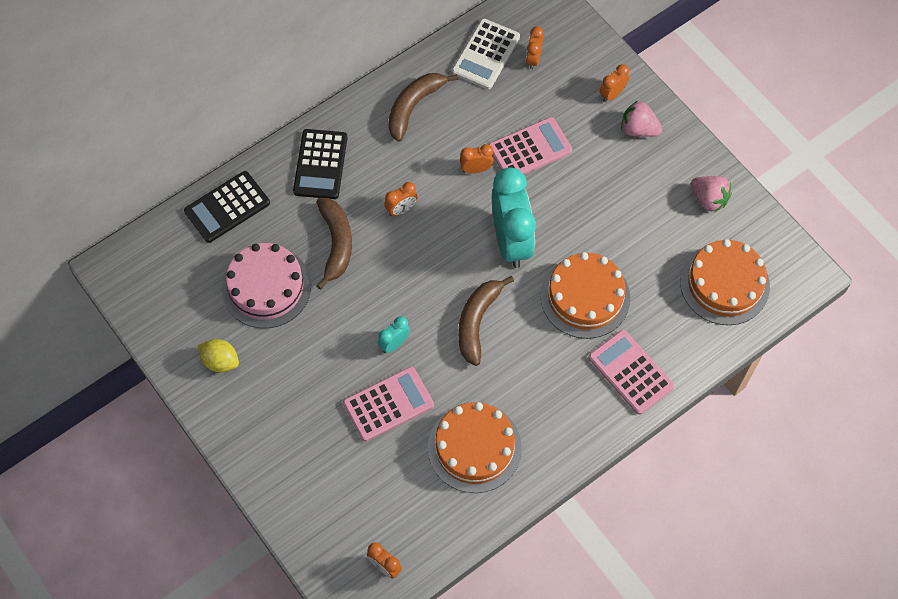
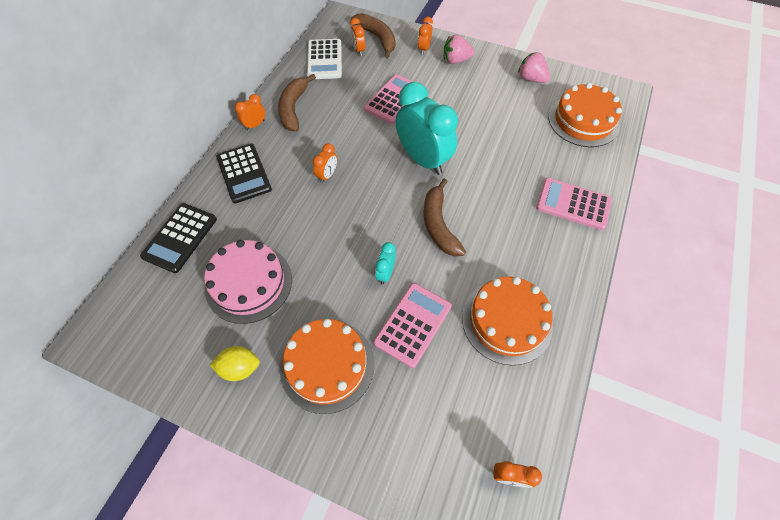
camera: 30 degrees left, 5 degrees down
brown banana [316,198,352,290] -> brown banana moved to [351,13,395,58]
orange clock [460,144,494,174] -> orange clock moved to [235,94,265,130]
orange cake [541,252,630,339] -> orange cake moved to [280,319,374,414]
pink strawberry [690,176,732,212] -> pink strawberry turned 150 degrees counterclockwise [518,52,550,83]

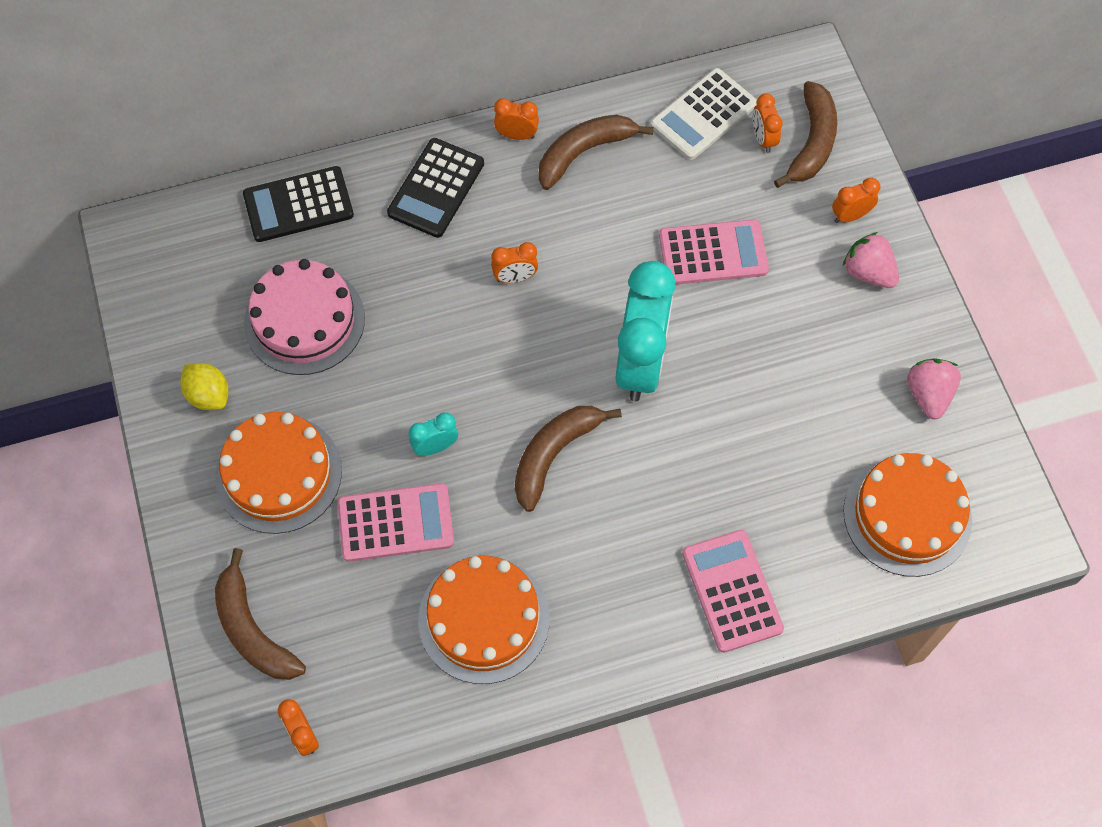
camera: 50 degrees right, 5 degrees up
orange clock [350,18,365,56] -> orange clock turned 45 degrees counterclockwise [753,93,783,153]
none -> brown banana [215,548,306,680]

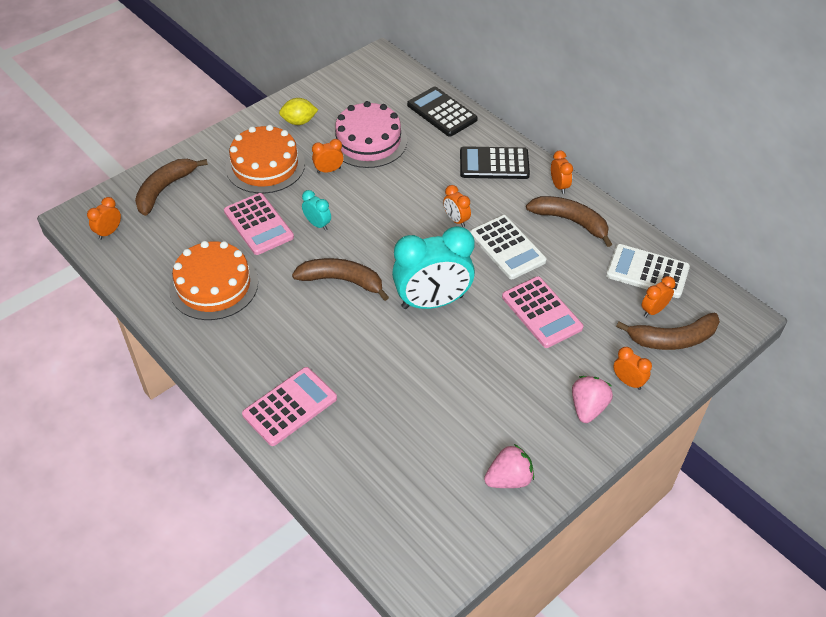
camera: 65 degrees right, 15 degrees down
yellow lemon [181,363,229,410] -> yellow lemon turned 60 degrees clockwise [279,98,318,125]
orange cake [843,453,972,577] -> none
none -> orange clock [312,139,344,173]
none -> white calculator [470,215,547,279]

